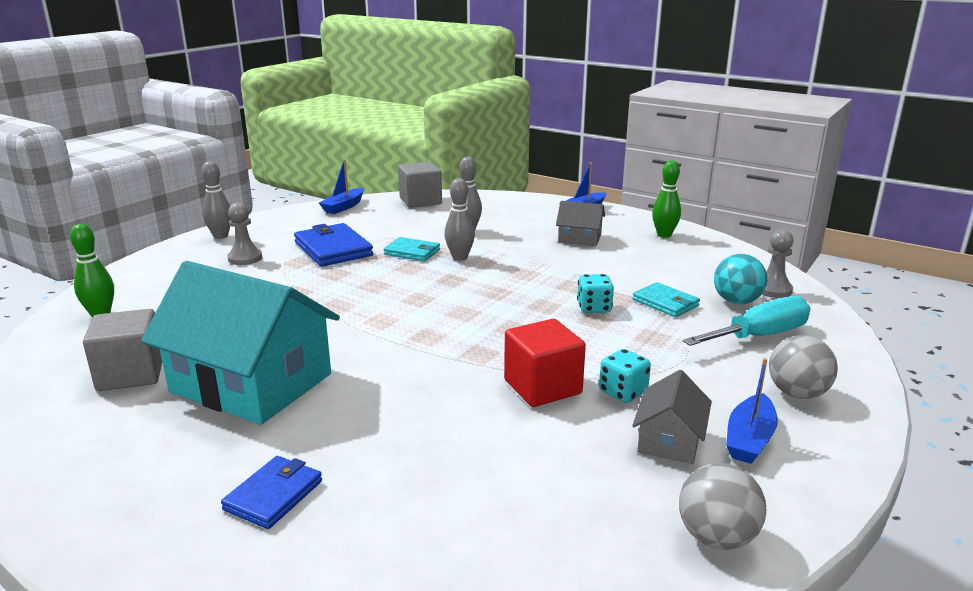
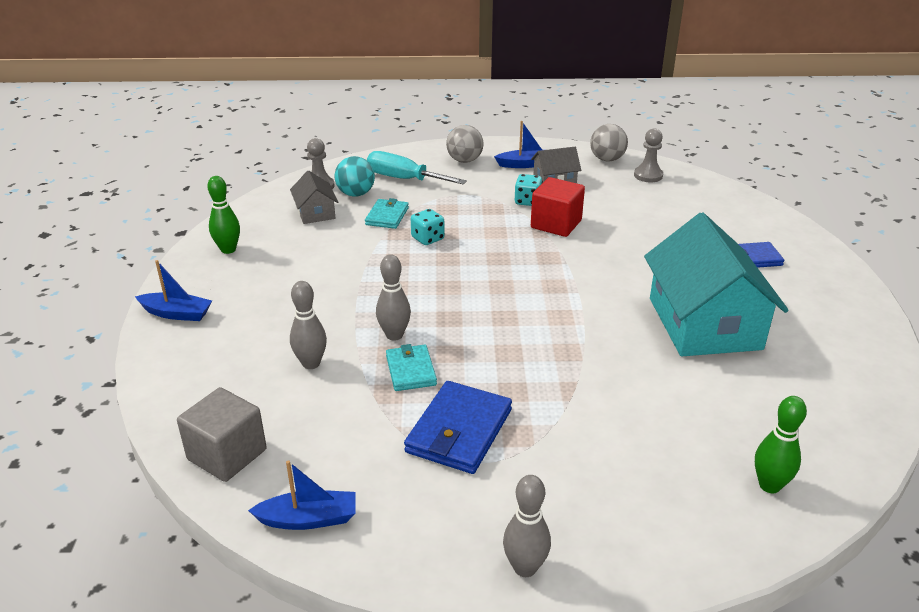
camera: 125 degrees left, 10 degrees up
grey cube [83,309,162,391] -> none
grey pawn [227,202,262,265] -> grey pawn moved to [634,128,663,182]
grey house [556,201,605,246] -> grey house moved to [290,170,338,224]

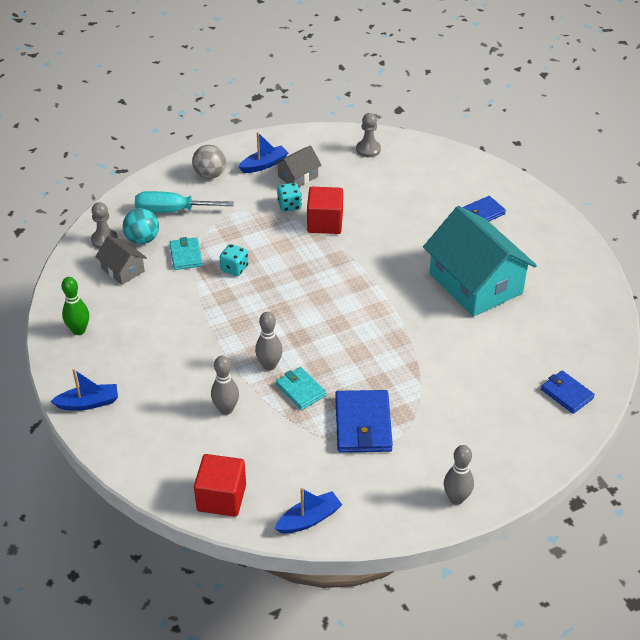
camera: 25 degrees left, 10 degrees up
grey cube [177,387,267,482] -> red cube [194,454,246,517]
grey ball [590,124,628,161] -> none
green bowling pin [755,396,807,493] -> blue wallet [541,370,595,414]

